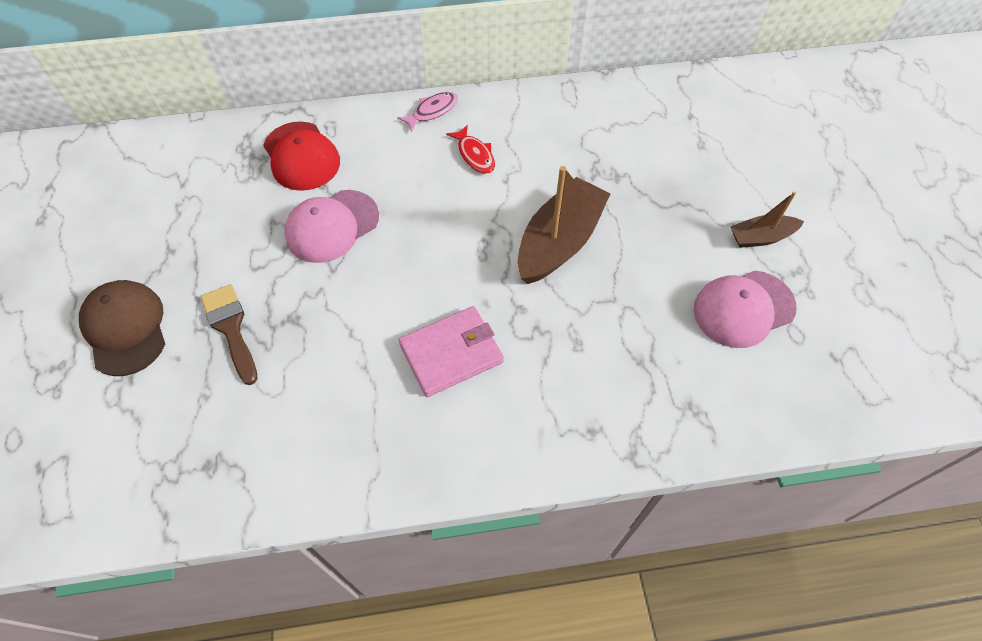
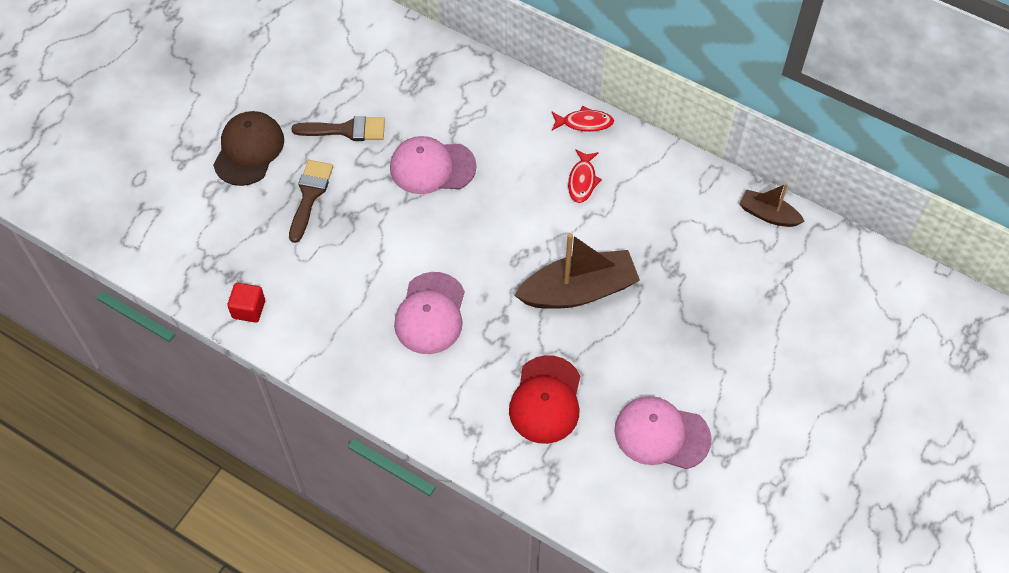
camera: 40 degrees right, 0 degrees up
red cap [263,121,340,191] -> red cap moved to [509,355,580,444]
pink fish [397,92,458,132] -> red fish [552,106,614,132]
pink wallet [399,306,504,397] -> pink cap [394,272,465,354]
brown boat [730,191,804,248] -> brown boat moved to [739,183,805,227]
none -> red cube [227,283,265,323]
none -> brown brush [291,116,385,141]

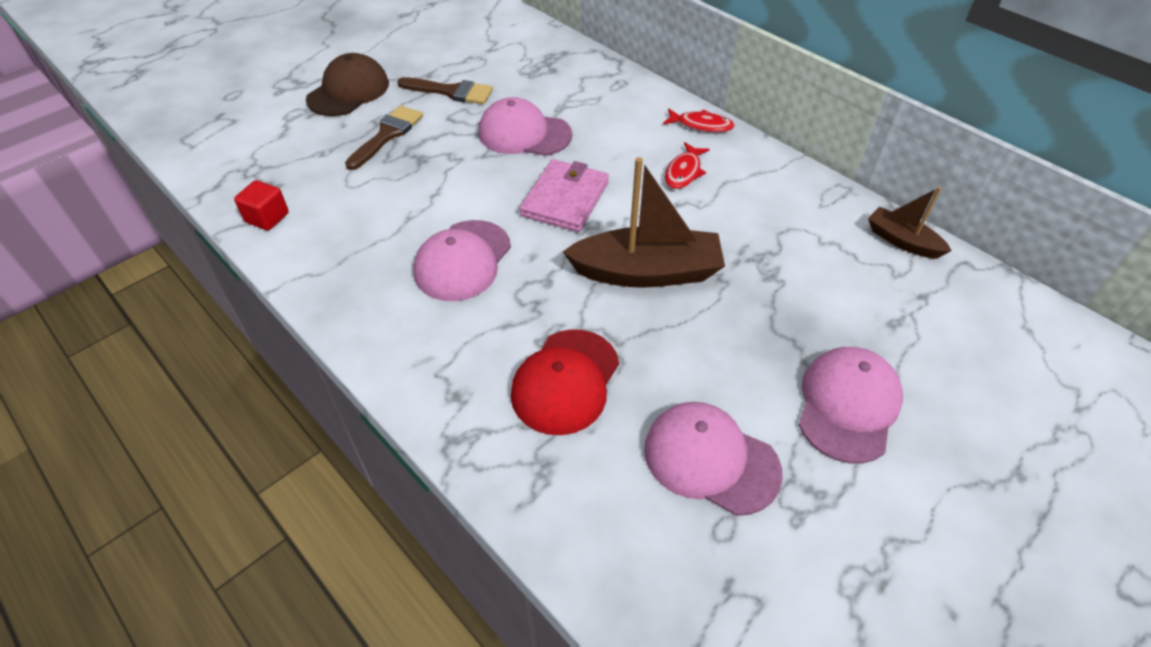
camera: 15 degrees right, 10 degrees down
none -> pink wallet [520,159,609,232]
none -> pink cap [799,347,903,463]

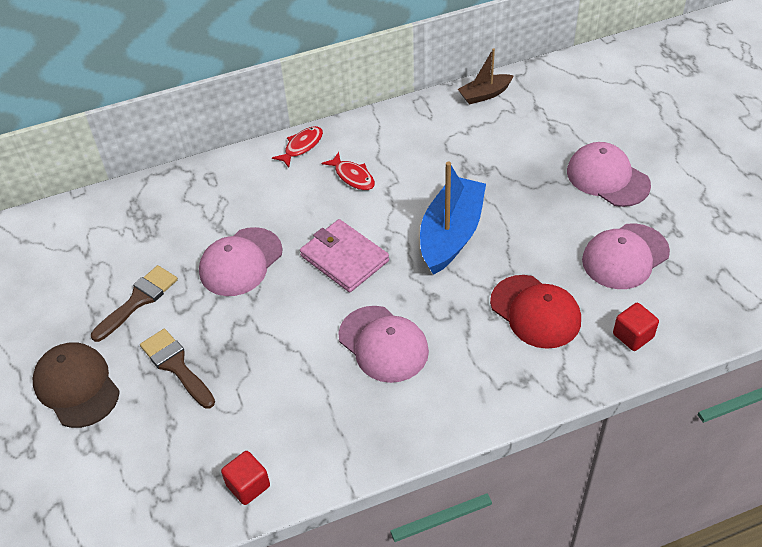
camera: 65 degrees left, 0 degrees up
brown boat [563,157,725,288] -> blue boat [420,162,486,275]
none -> red cube [613,303,659,351]

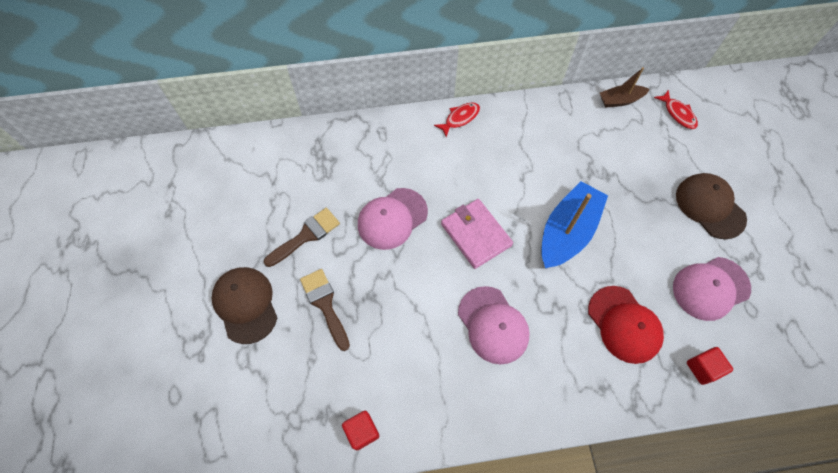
camera: 10 degrees right, 15 degrees up
red fish [322,152,375,190] -> red fish moved to [654,90,698,129]
pink cap [567,142,651,207] -> brown cap [676,173,747,239]

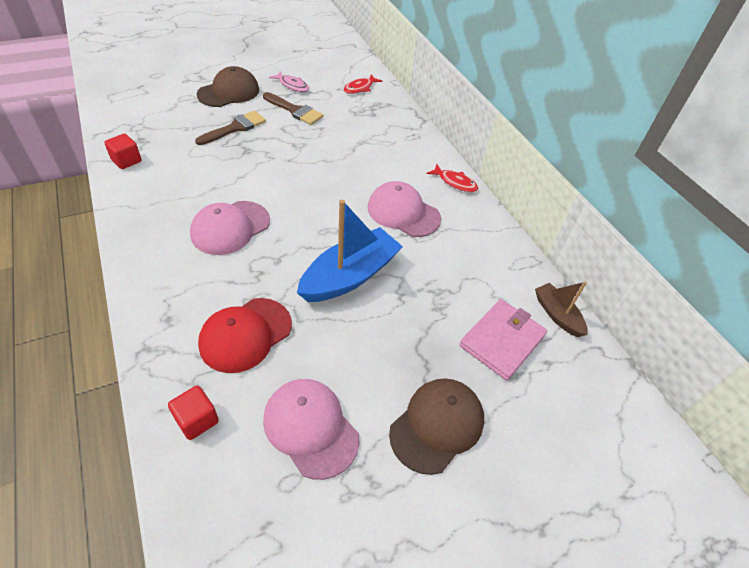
camera: 70 degrees right, 15 degrees down
pink cap [358,188,428,250] -> pink cap moved to [368,181,441,237]
pink wallet [441,199,513,269] -> pink wallet moved to [459,299,547,380]
blue boat [541,181,608,268] -> blue boat turned 60 degrees counterclockwise [297,200,403,302]
red fish [654,90,698,129] -> red fish moved to [344,74,382,94]
none -> pink fish [269,71,309,92]

